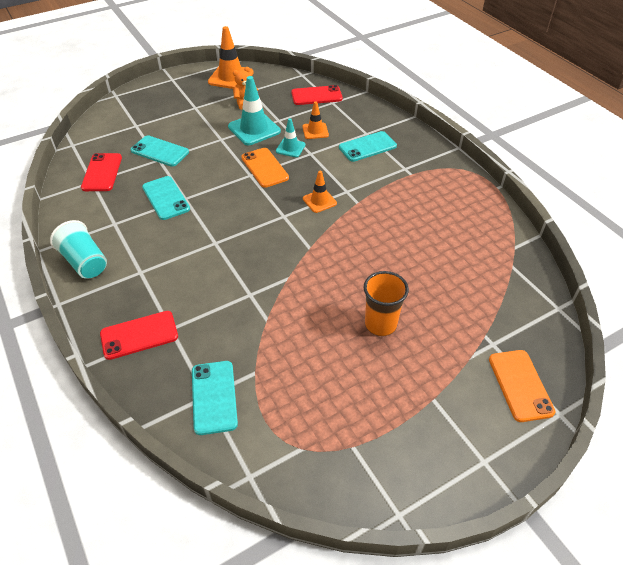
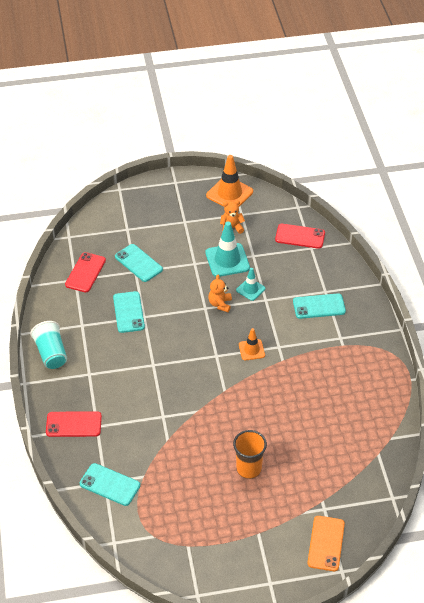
camera: 20 degrees right, 0 degrees up
turquoise phone [192,361,238,435] -> turquoise phone turned 75 degrees counterclockwise [80,463,140,506]
orange phone [241,148,289,188] -> orange teddy bear [208,275,232,312]
orange traffic cone [302,101,329,139] -> none

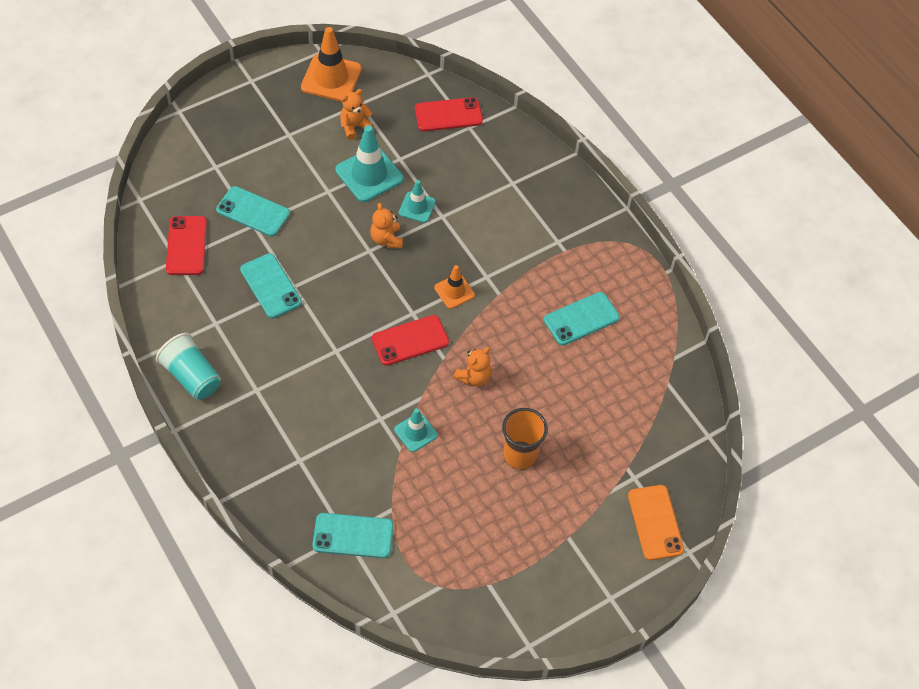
camera: 25 degrees left, 10 degrees up
red phone [46,411,102,437] -> red phone moved to [372,315,449,366]
turquoise phone [293,293,346,319] -> turquoise phone moved to [544,292,620,345]
none -> turquoise traffic cone [394,408,438,452]
none -> orange teddy bear [453,347,492,386]

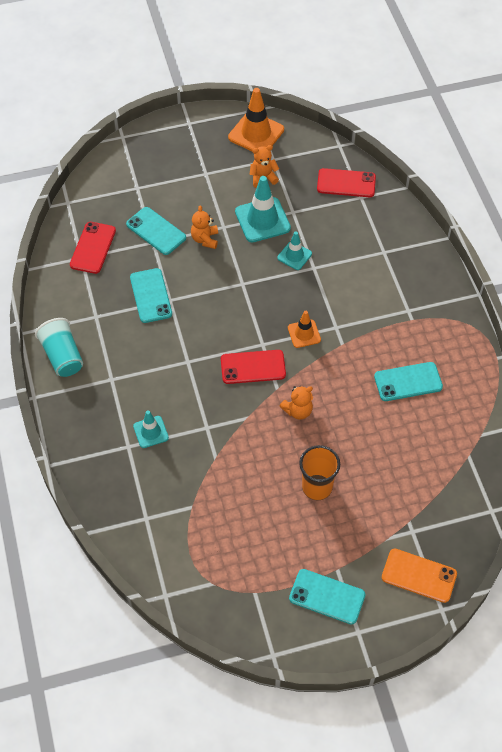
camera: 20 degrees right, 0 degrees up
turquoise phone [312,513,394,558] -> turquoise phone moved to [289,569,365,624]
orange teddy bear [370,203,403,248] -> orange teddy bear moved to [191,205,218,249]
turquoise traffic cone [394,408,438,452] -> turquoise traffic cone moved to [133,410,169,448]
orange phone [628,485,684,560] -> orange phone turned 75 degrees counterclockwise [382,549,457,603]

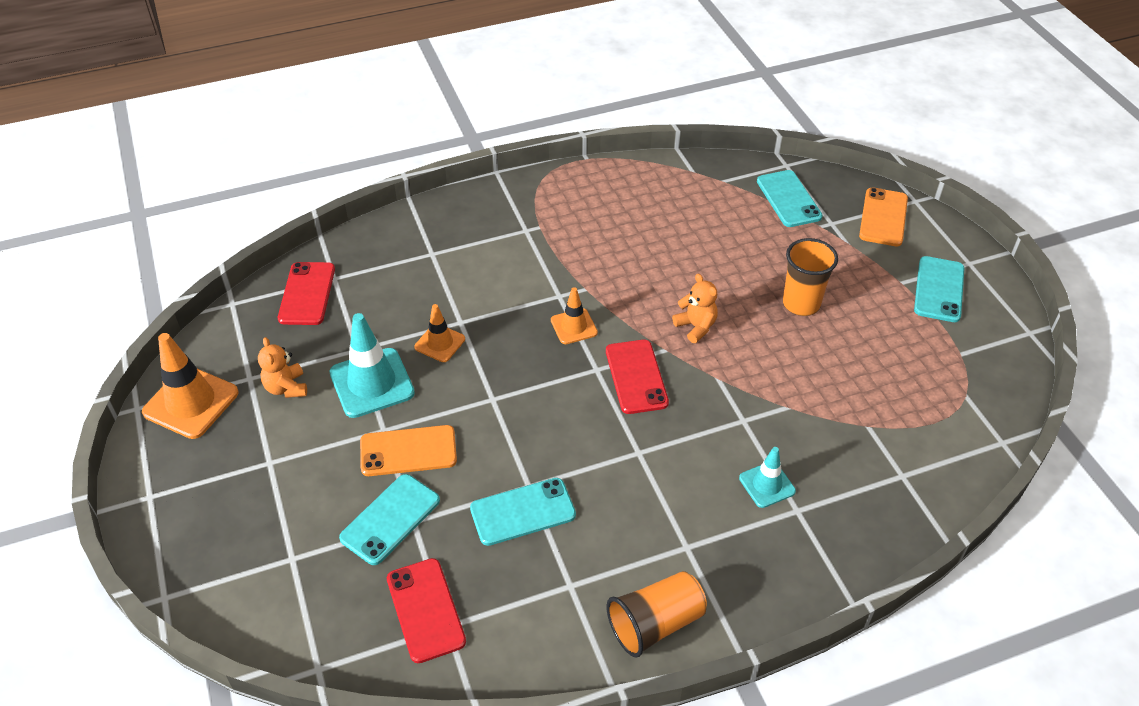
camera: 95 degrees left, 10 degrees down
turquoise cup [35,318,83,377] -> orange cup [606,571,707,658]
red phone [70,222,116,274] -> red phone turned 60 degrees clockwise [387,558,466,663]
orange teddy bear [191,205,218,249] -> orange phone [360,425,457,476]
turquoise traffic cone [277,232,312,270] -> orange traffic cone [414,304,465,362]
turquoise phone [374,362,443,401] -> turquoise phone moved to [757,170,823,227]

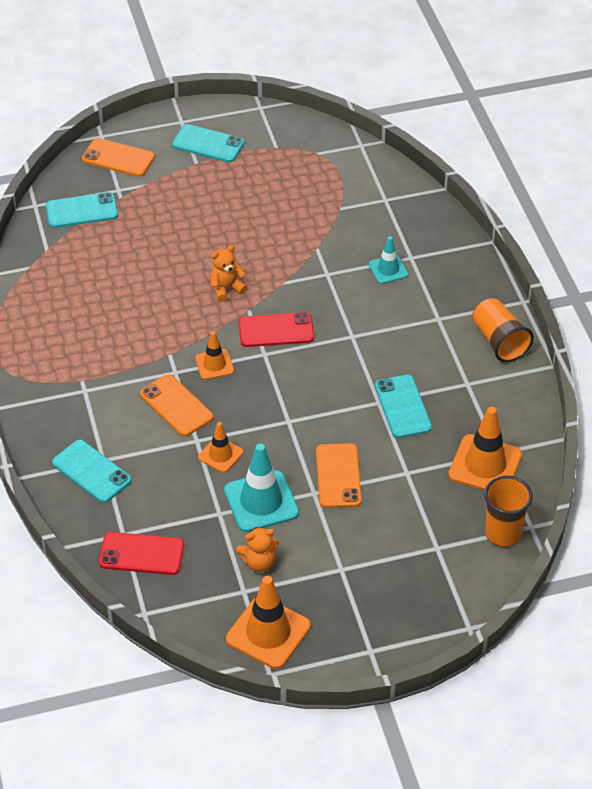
camera: 85 degrees left, 0 degrees up
turquoise phone [339,474,440,565] -> turquoise phone moved to [52,440,132,503]
red phone [387,558,466,663] -> orange traffic cone [448,407,522,491]
orange cup [783,238,838,316] -> orange cup moved to [484,476,533,547]
none -> orange phone [140,374,213,437]

